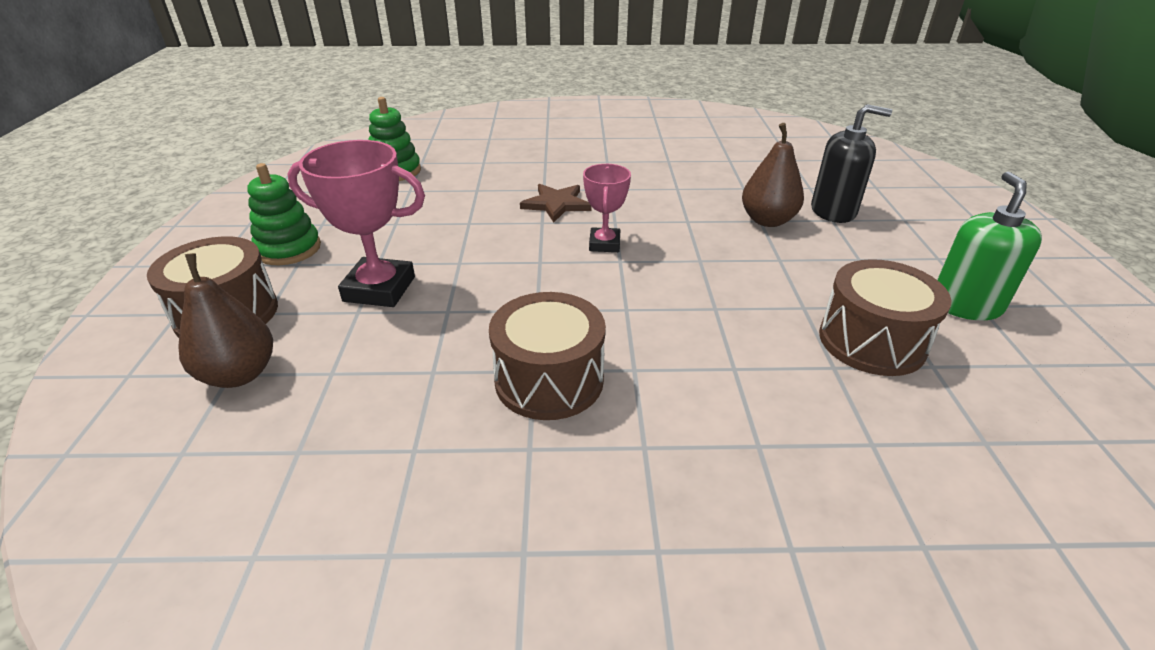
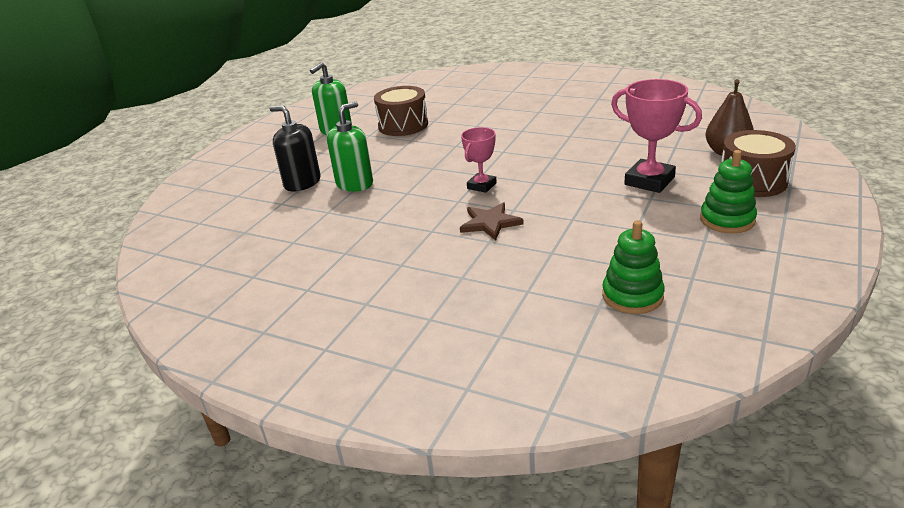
camera: 150 degrees left, 5 degrees down
brown drum [489,292,606,420] -> none
brown pear [742,123,804,227] -> green soap dispenser [327,102,373,192]

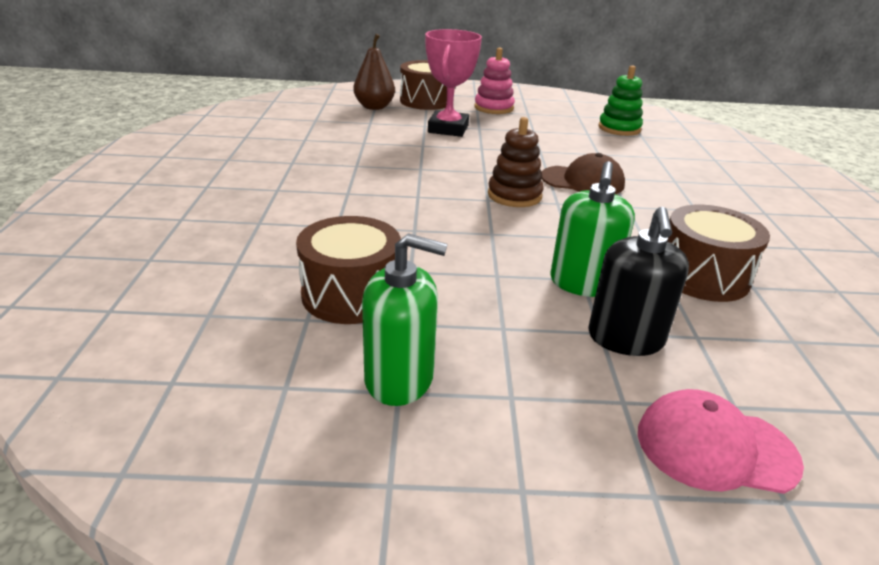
camera: 120 degrees left, 0 degrees up
green soap dispenser [327,102,373,192] -> green soap dispenser turned 90 degrees counterclockwise [550,161,635,297]
brown star [460,202,524,241] -> brown cap [542,153,625,194]
pink trophy [461,127,497,193] -> brown stacking toy [488,117,544,207]
green stacking toy [700,150,757,233] -> pink stacking toy [474,48,515,114]
none -> pink cap [638,389,804,494]
none -> brown drum [667,205,770,302]

